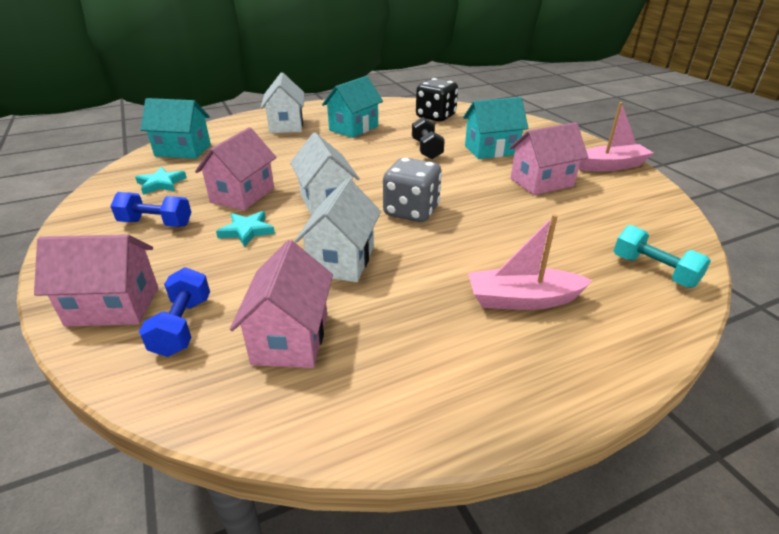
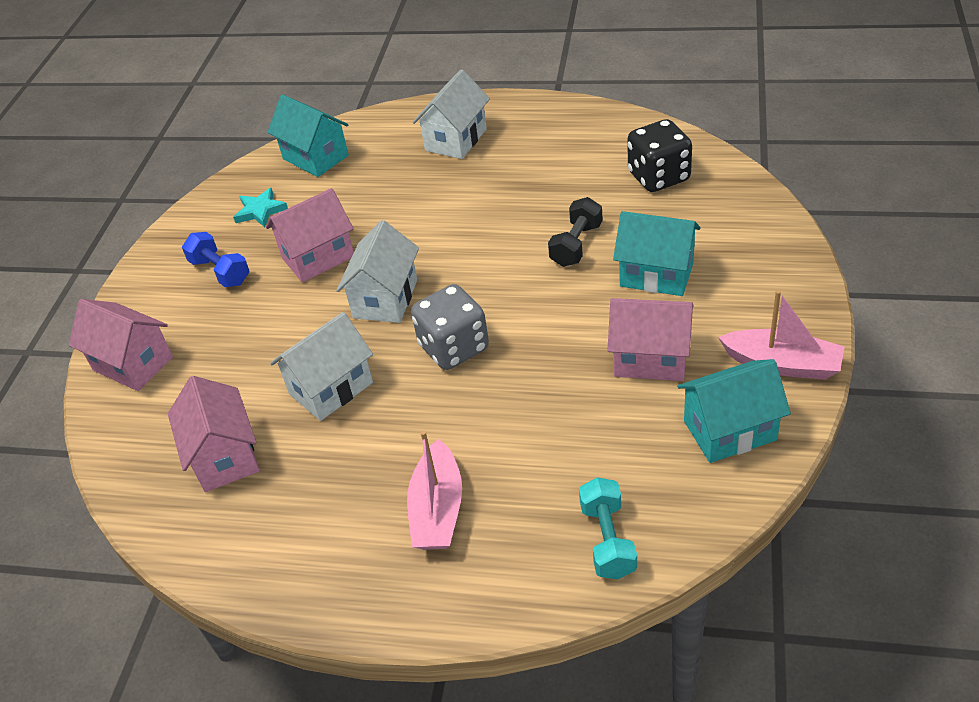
camera: 40 degrees right, 10 degrees up
blue dumbbell [139,267,210,357] -> none
turquoise star [216,211,275,247] -> none
pink house [230,240,333,368] -> pink house turned 60 degrees counterclockwise [168,376,260,492]
turquoise house [322,76,383,138] -> turquoise house moved to [677,359,791,463]
pink boat [468,214,593,310] -> pink boat turned 120 degrees counterclockwise [407,431,462,550]

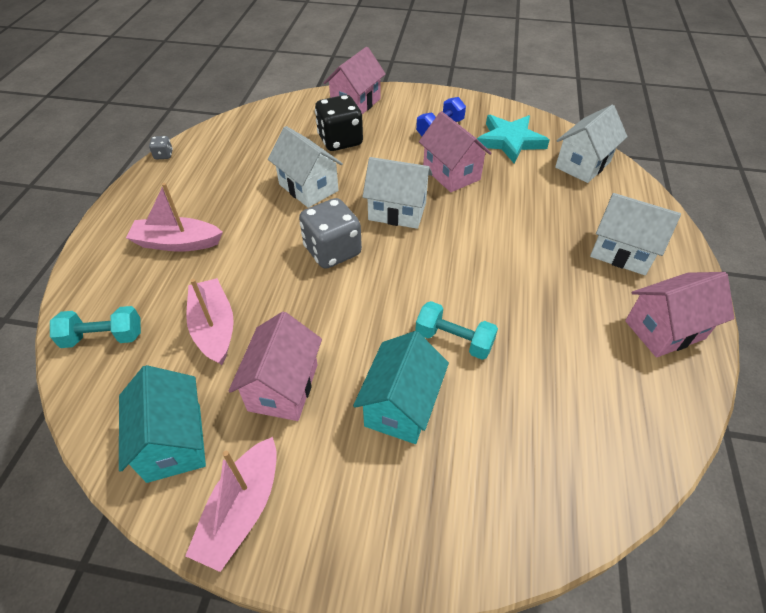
camera: 85 degrees right, 5 degrees up
pink house [168,376,260,492] -> pink house moved to [625,272,734,358]
turquoise star [233,188,288,227] -> turquoise star [477,115,550,164], size x1.66
turquoise house [267,95,349,177] -> white house [555,105,627,183]
black dumbbell [548,197,603,267] -> turquoise dumbbell [415,301,498,360]
black dice [627,119,692,192] -> black dice moved to [315,95,363,151]
none -> grey dice [149,136,173,159]
none -> pink boat [186,278,234,365]

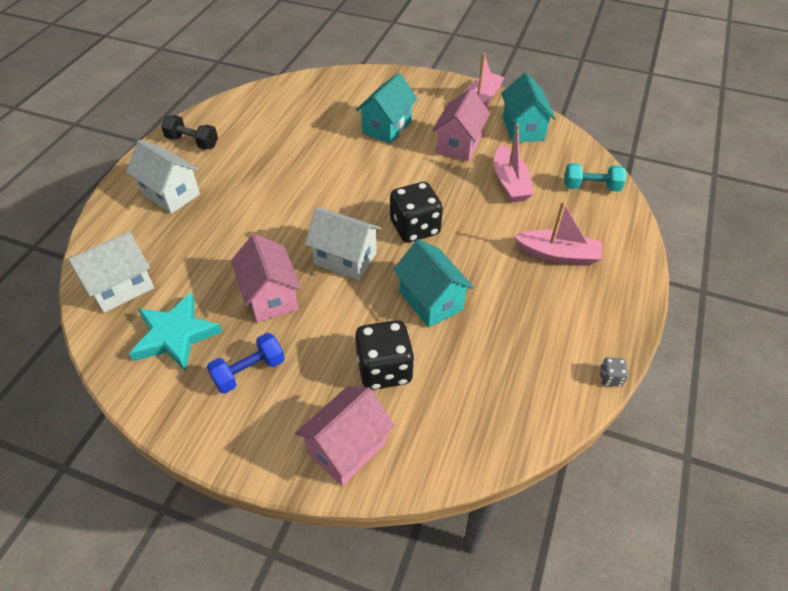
camera: 170 degrees left, 0 degrees up
white house [268,126,343,208] -> turquoise house [393,239,474,327]
grey dice [299,198,362,269] -> black dice [390,182,443,243]
turquoise dumbbell [415,301,498,360] -> none
pink house [625,272,734,358] -> black dumbbell [161,115,218,150]

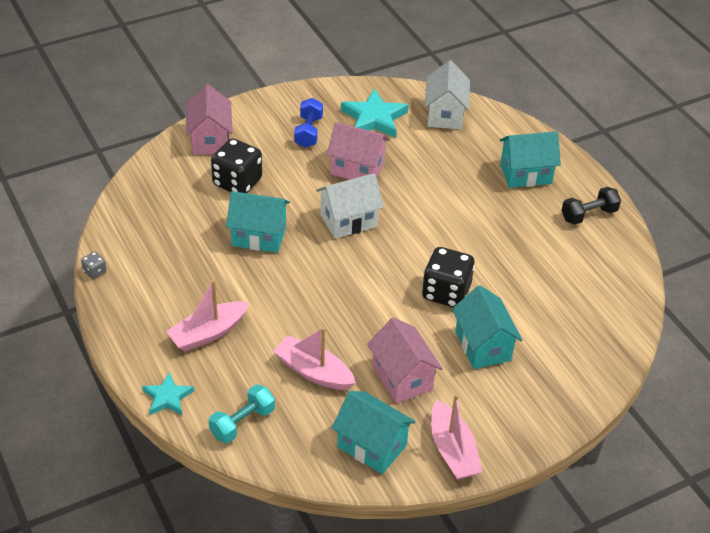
camera: 130 degrees right, 5 degrees down
white house [126,140,200,214] -> turquoise house [500,131,561,188]
black dice [390,182,443,243] -> black dice moved to [422,247,475,307]
none -> turquoise star [142,372,194,415]

